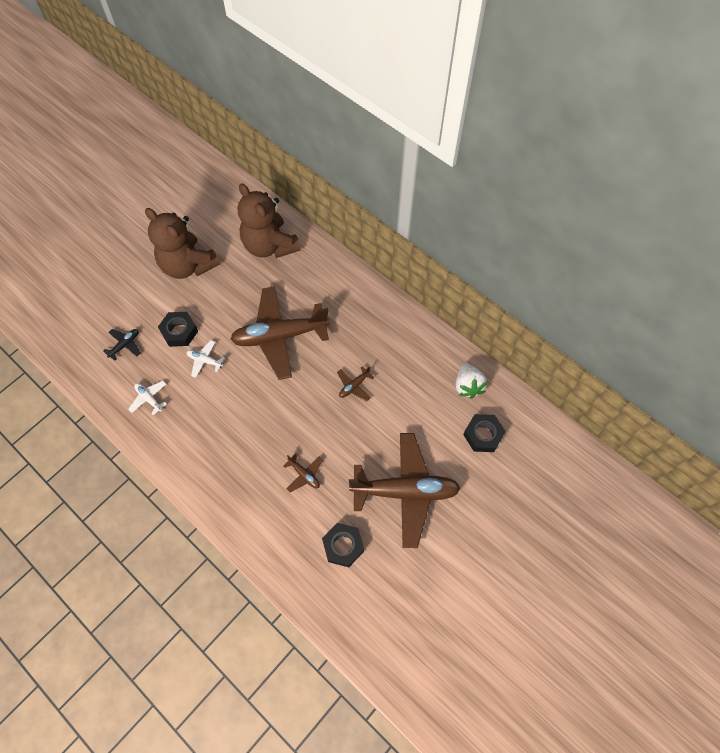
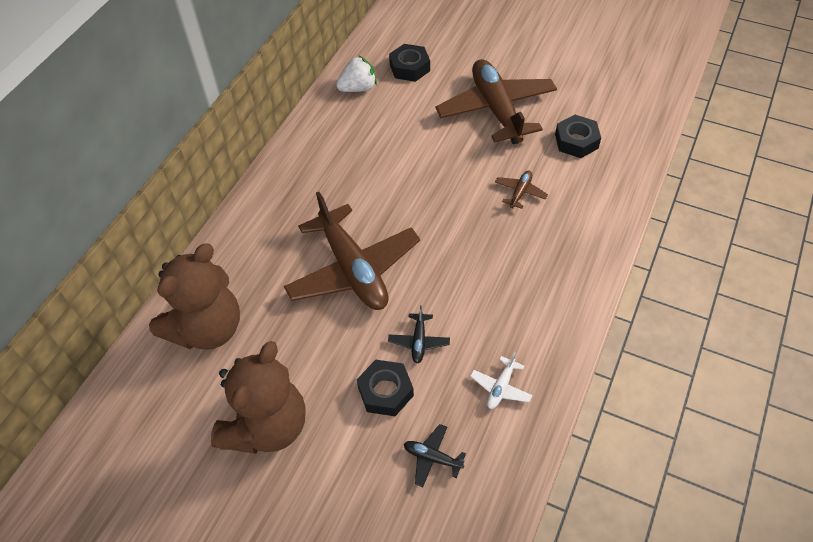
camera: 105 degrees left, 10 degrees down
white plane [187,340,225,378] -> black plane [388,305,450,363]
brown plane [337,366,374,401] -> none

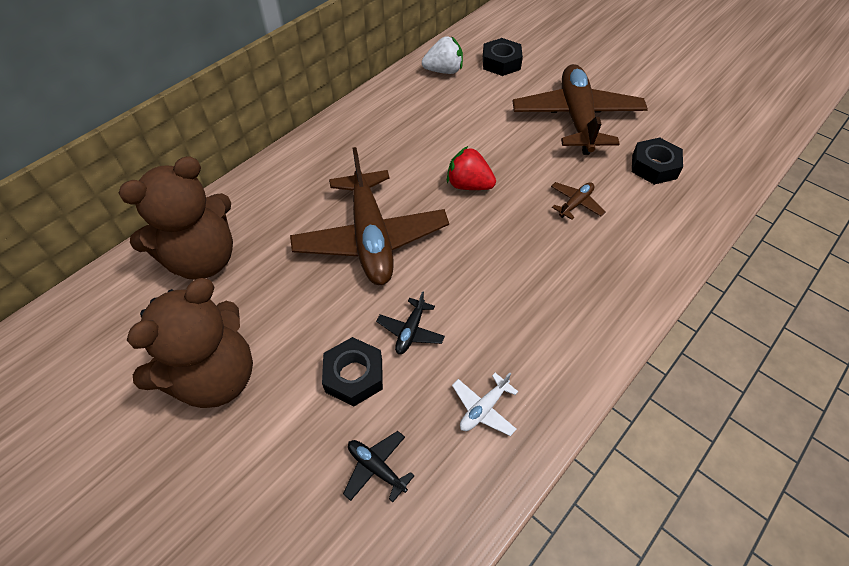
camera: 15 degrees right, 0 degrees up
none -> red strawberry [447,146,496,190]

